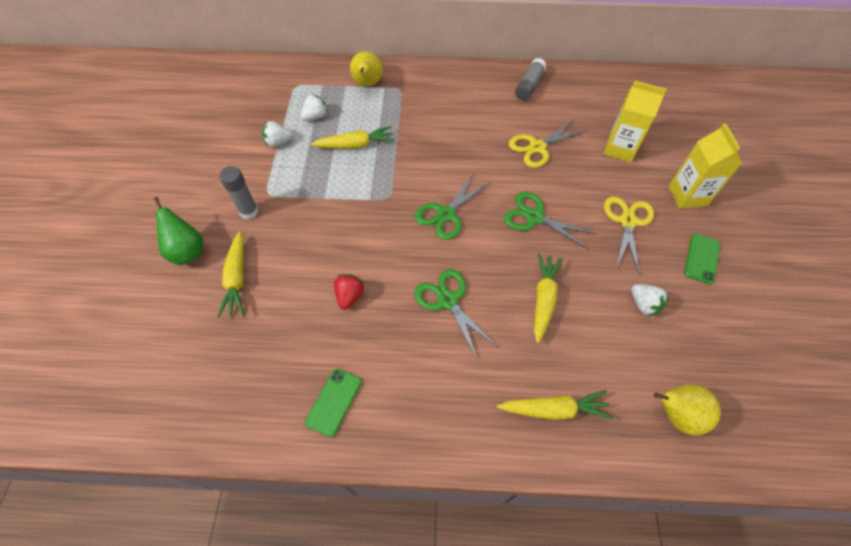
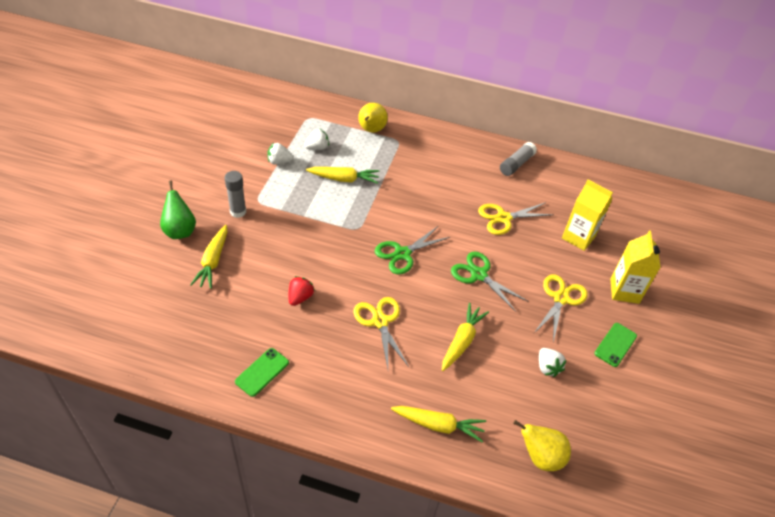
camera: 10 degrees right, 10 degrees down
green scissors [414,269,497,359] -> yellow scissors [353,297,409,369]

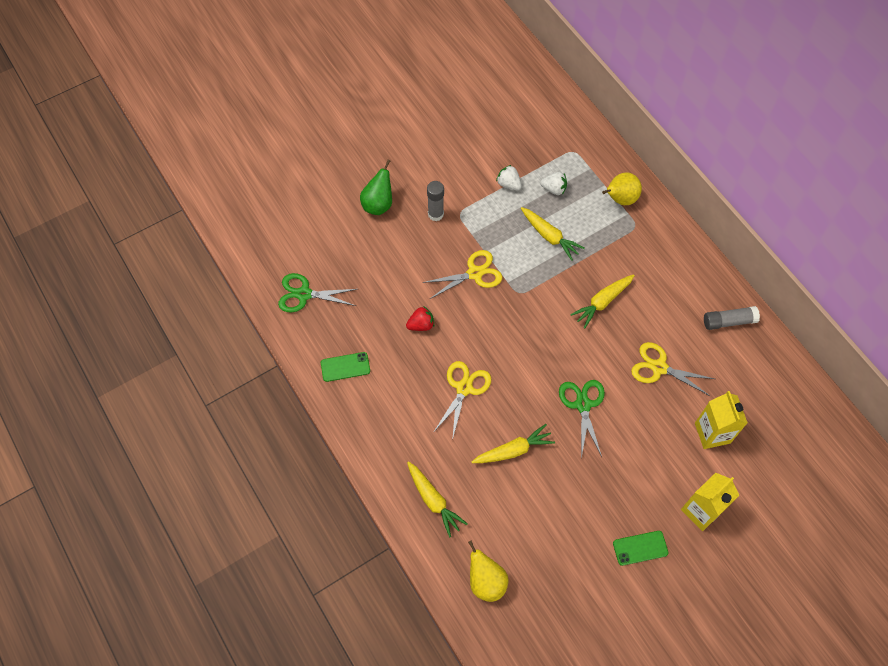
camera: 45 degrees right, 15 degrees up
yellow carrot [190,225,227,289] -> yellow carrot moved to [570,274,635,329]
green scissors [375,226,450,275] -> green scissors moved to [278,273,357,313]
yellow scissors [534,274,588,343] -> yellow scissors moved to [422,250,502,299]
white strawberry [539,348,567,377] -> none

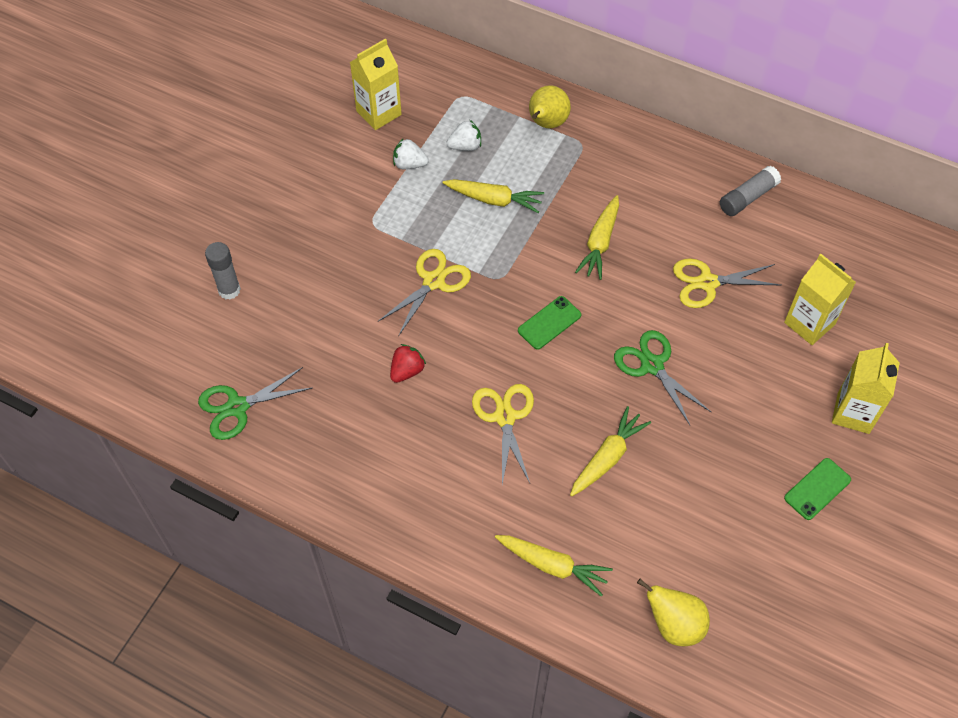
camera: 30 degrees left, 5 degrees down
green phone [321,352,370,382] -> green phone moved to [518,296,581,350]
green pear [360,160,392,215] -> none
grey glue stick [427,181,444,221] -> grey glue stick moved to [205,242,241,299]
none -> yellow carton [350,38,402,130]

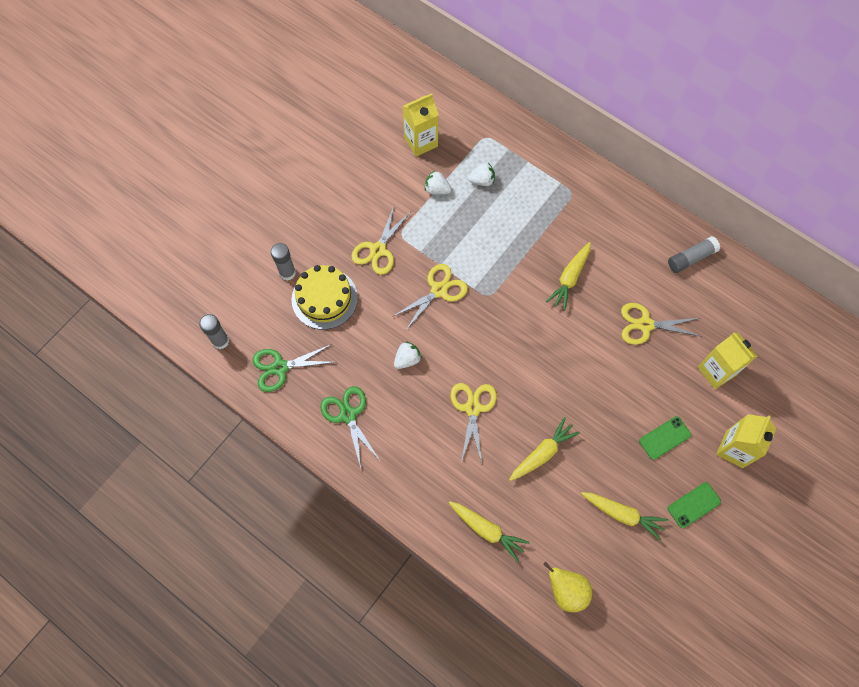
camera: 10 degrees right, 10 degrees up
red strawberry [390,344,426,383] -> white strawberry [394,341,422,369]
yellow carrot [443,179,544,213] -> yellow carrot moved to [581,492,668,541]
green phone [518,296,581,350] -> green phone moved to [639,416,691,460]
yellow pear [529,85,571,128] -> none
green scissors [614,330,711,425] -> green scissors moved to [320,386,381,468]
none -> grey glue stick [199,314,229,349]
none -> yellow cake [292,265,358,330]
none -> yellow scissors [352,204,410,275]

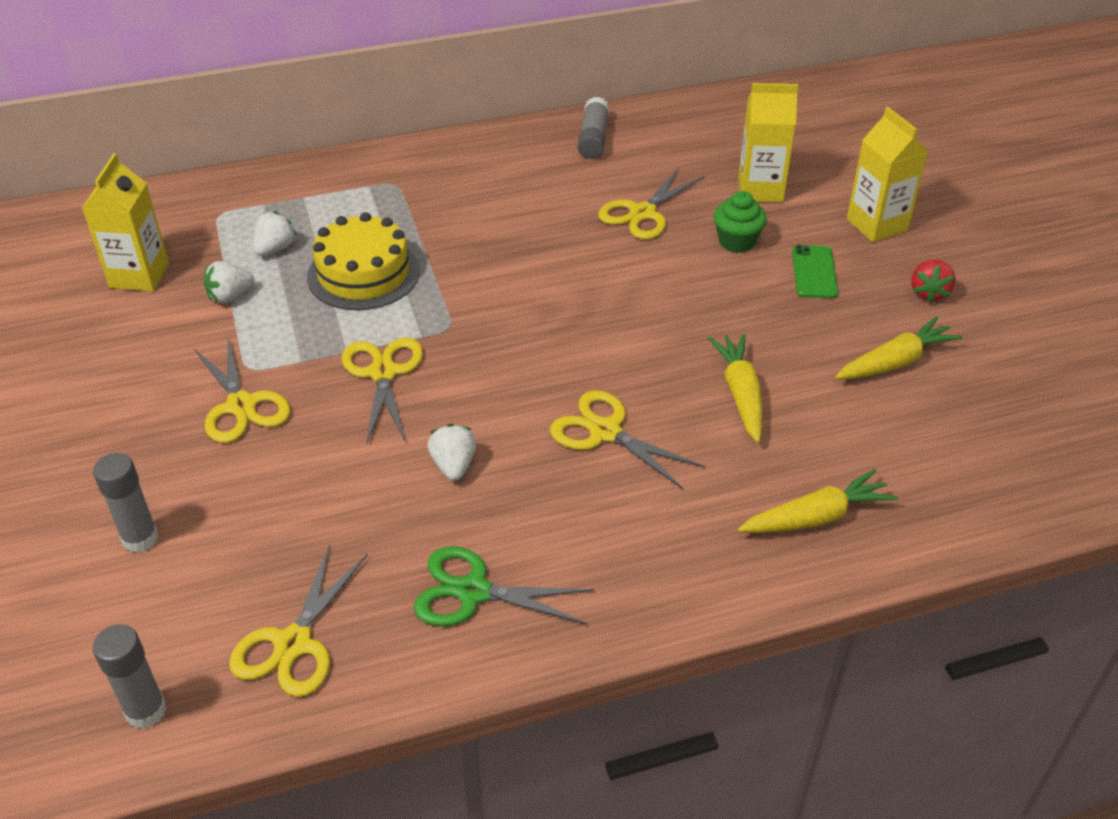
camera: 55 degrees left, 25 degrees down
green scissors [252,344,335,392] -> yellow scissors [229,544,367,697]
yellow cake [292,265,358,330] -> yellow cake moved to [307,212,420,310]
yellow pear [543,562,592,612] -> none
yellow carrot [546,242,591,311] -> none
green phone [668,482,721,528] -> red strawberry [911,260,955,303]
none -> green cupcake [714,191,767,253]

